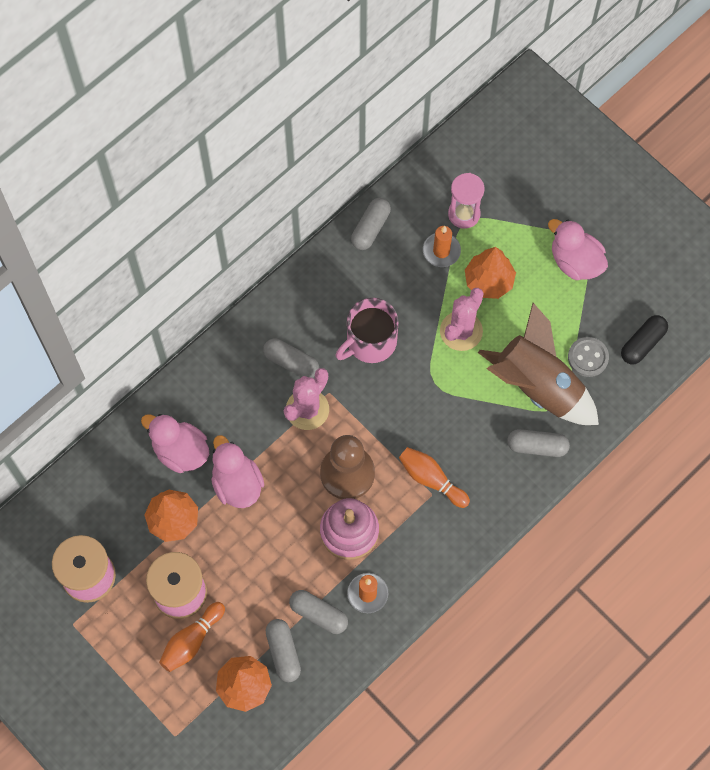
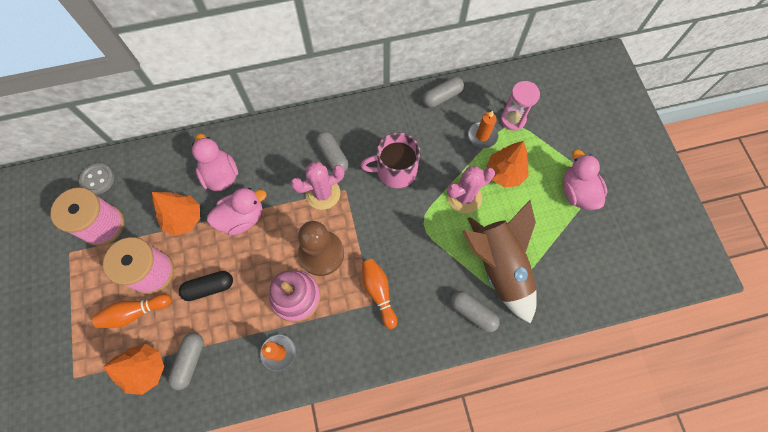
camera: 30 degrees right, 0 degrees up
pink duck [211,435,264,508] -> pink duck turned 60 degrees clockwise [207,188,267,235]
grey capsule [289,590,348,634] -> none
grey button [568,337,609,377] -> grey button moved to [79,163,114,195]
black capsule [621,315,668,364] -> black capsule moved to [179,271,233,301]

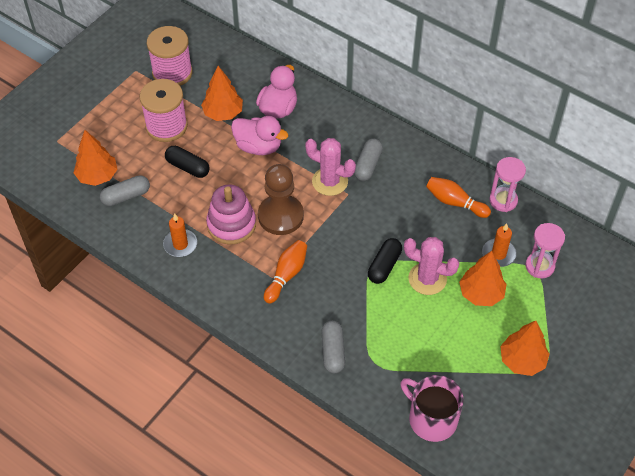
camera: 50 degrees right, 15 degrees down
grey button [79,163,114,195] -> none
orange bowling pin [92,294,172,328] -> orange bowling pin moved to [426,177,491,218]
pink mug [360,132,420,188] -> pink mug moved to [400,375,464,442]
grey capsule [422,77,464,108] -> pink hourglass [489,157,526,212]
brown rocket [462,200,537,323] -> none
pink duck [563,149,608,210] -> orange tree [500,321,550,376]
none -> black capsule [368,238,402,284]

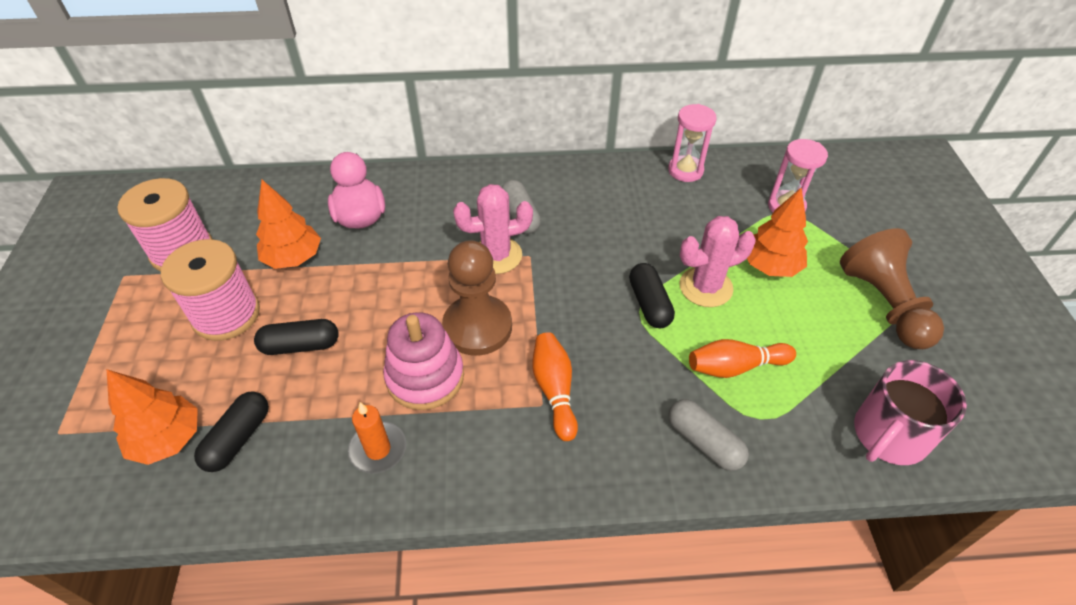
camera: 40 degrees left, 5 degrees down
grey capsule [100,175,150,206] -> black capsule [194,392,269,472]
pink duck [231,116,289,155] -> none
pink mug [400,375,464,442] -> pink mug turned 45 degrees counterclockwise [854,360,967,465]
orange bowling pin [426,177,491,218] -> orange bowling pin moved to [689,339,796,378]
orange candle [482,223,517,267] -> none
orange tree [500,321,550,376] -> brown pawn [840,228,944,349]

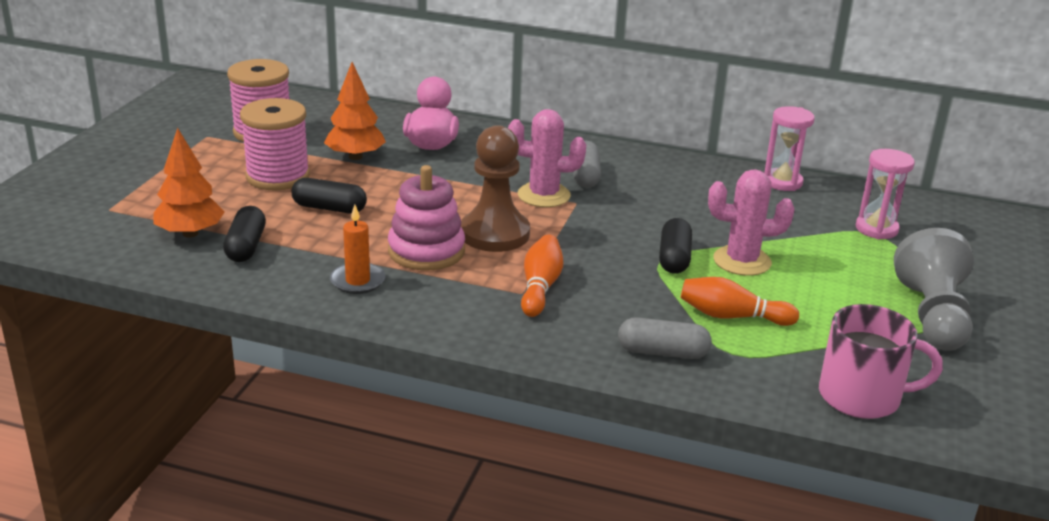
camera: 20 degrees right, 20 degrees down
black capsule [194,392,269,472] -> black capsule turned 45 degrees counterclockwise [223,206,266,262]
grey capsule [668,399,749,471] -> grey capsule turned 60 degrees counterclockwise [618,317,712,359]
orange tree [747,187,808,277] -> none
brown pawn [840,228,944,349] -> grey pawn [894,228,974,351]
pink mug [854,360,967,465] -> pink mug turned 150 degrees counterclockwise [819,304,943,419]

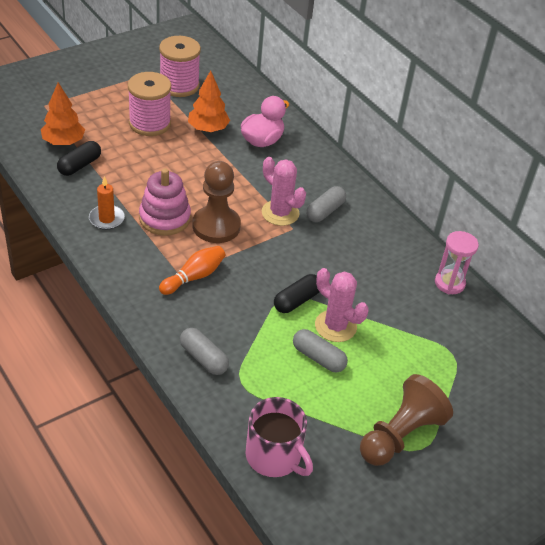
camera: 35 degrees right, 15 degrees up
black capsule [291,178,367,213] -> none
orange bowling pin [680,277,799,326] -> none
pink hourglass [856,149,915,239] -> none
grey pawn [894,228,974,351] -> brown pawn [360,374,453,466]
none -> grey capsule [293,329,348,372]

